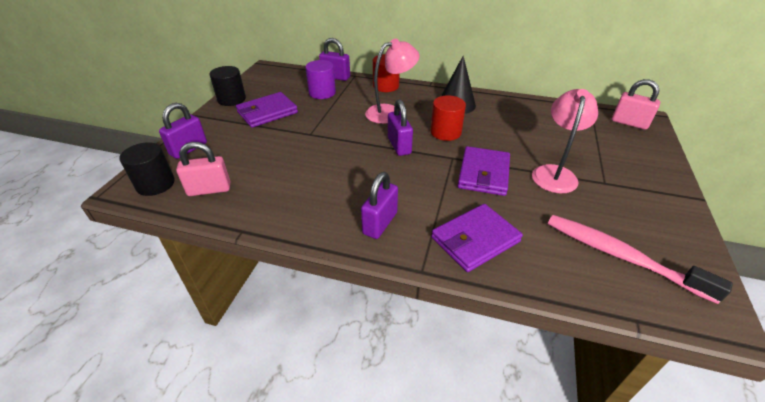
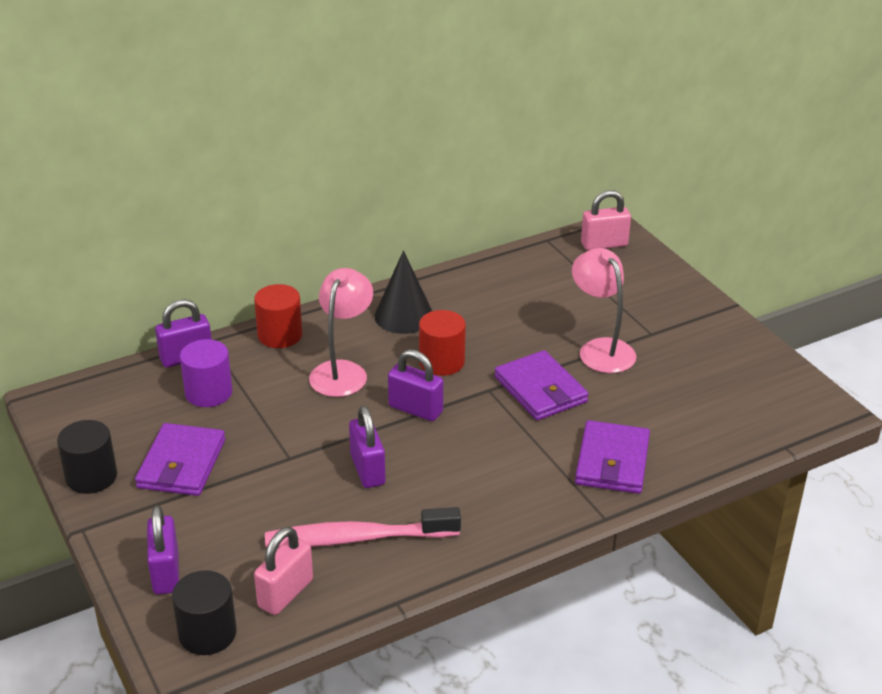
camera: 45 degrees left, 5 degrees down
purple padlock [361,172,398,239] -> purple padlock moved to [349,406,385,488]
pink toothbrush [548,215,733,304] -> pink toothbrush moved to [265,507,461,547]

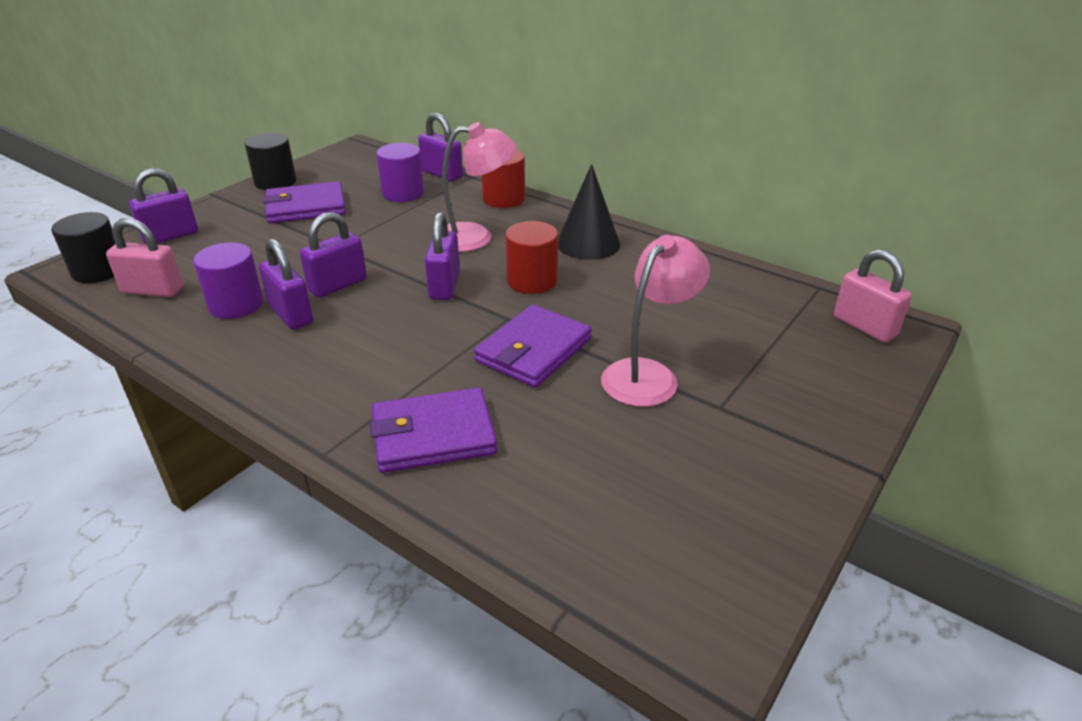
camera: 65 degrees right, 0 degrees up
pink toothbrush [265,507,461,547] -> purple cylinder [193,242,263,319]
none -> purple padlock [259,238,313,330]

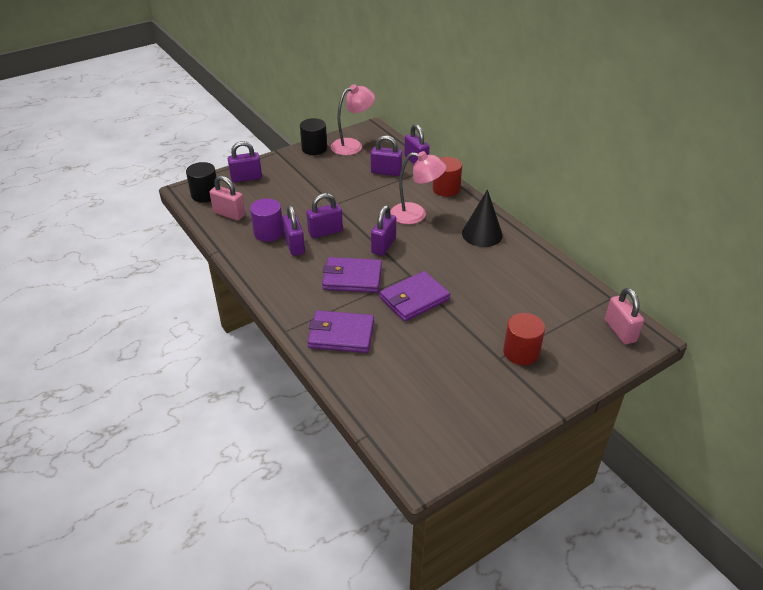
camera: 20 degrees right, 5 degrees up
purple wallet [263,181,346,223] -> purple wallet moved to [322,257,382,293]
purple cylinder [376,143,424,202] -> purple padlock [371,135,402,176]
red cylinder [505,221,558,294] -> red cylinder moved to [503,313,545,365]
pink lamp [601,235,710,407] -> pink lamp moved to [331,84,375,155]

